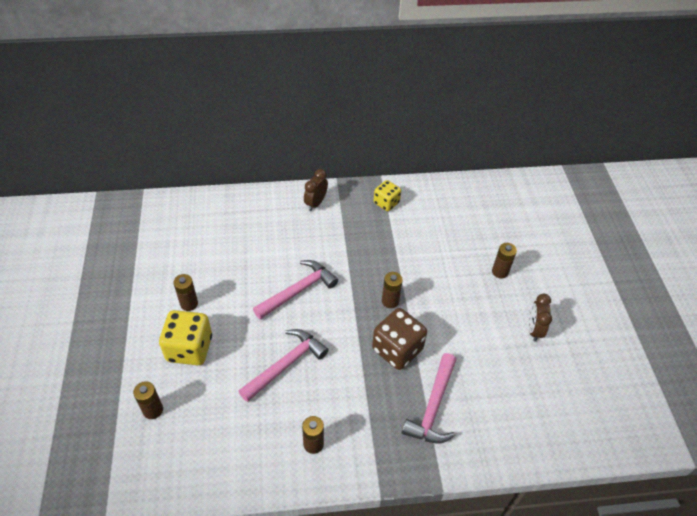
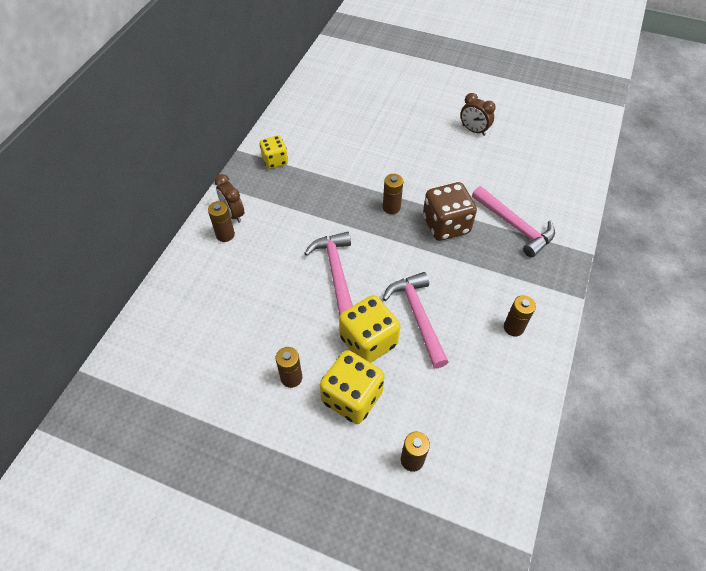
camera: 60 degrees left, 5 degrees up
brown battery [492,243,517,279] -> brown battery moved to [208,201,235,242]
none -> yellow dice [339,295,400,363]

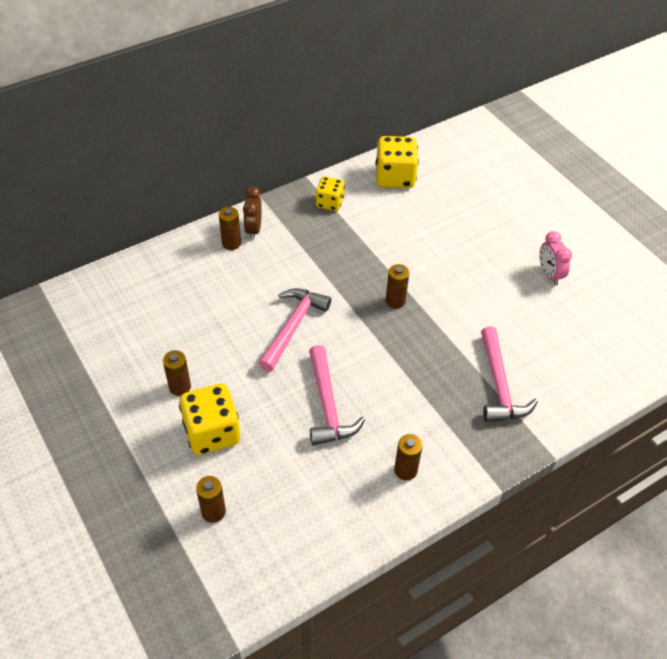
camera: 35 degrees right, 5 degrees down
yellow dice [339,295,400,363] -> yellow dice moved to [375,136,419,188]
pink hammer [383,272,449,368] -> pink hammer turned 150 degrees clockwise [309,345,365,446]
brown dice [423,182,477,241] -> none
brown clock [460,93,496,136] -> pink clock [539,231,572,285]

